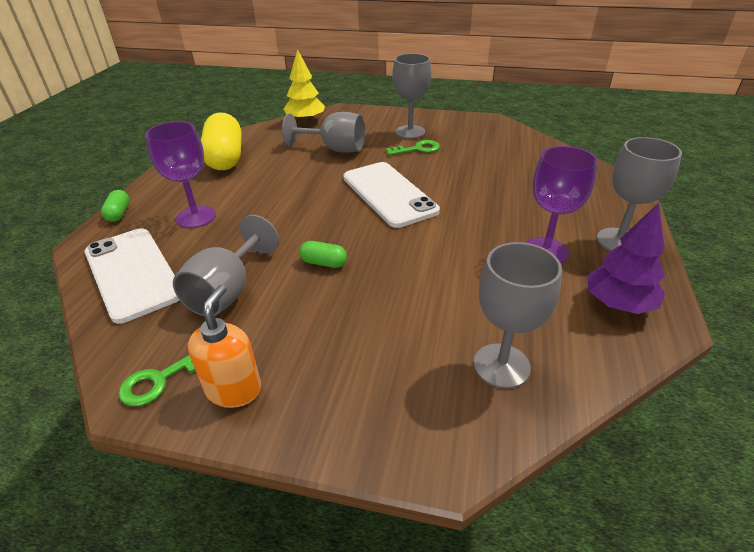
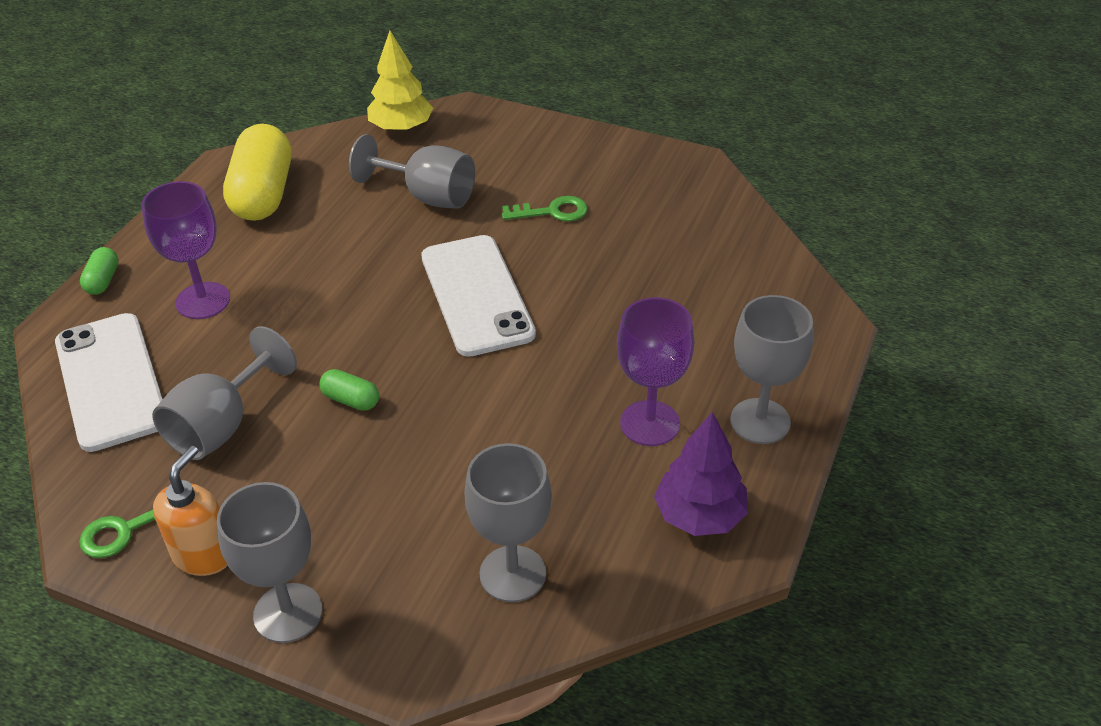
camera: 10 degrees right, 5 degrees up
grey goblet [392,53,431,139] -> grey goblet moved to [217,482,322,643]

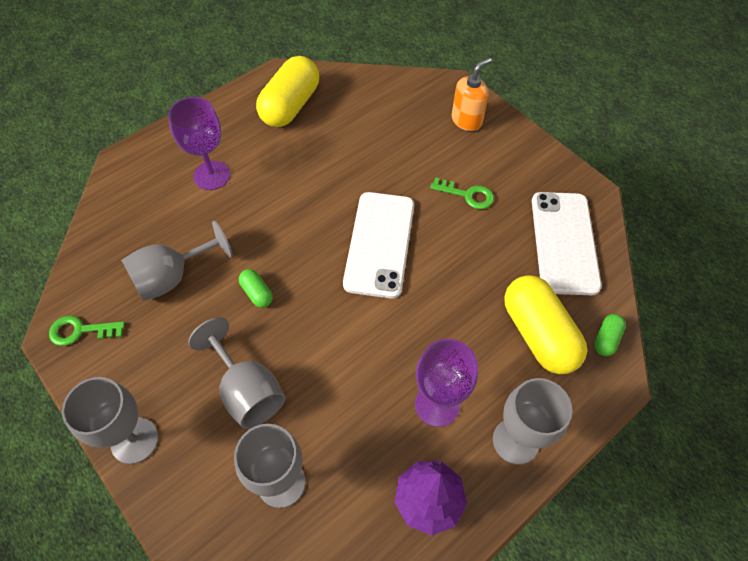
camera: 25 degrees right, 15 degrees up
white phone [55,313,163,452] -> white phone moved to [532,192,602,295]
green capsule [80,247,119,295] -> green capsule moved to [594,314,626,356]
orange soap dispenser [153,446,228,576] -> orange soap dispenser moved to [452,58,492,131]
grey goblet [349,134,475,209] -> grey goblet moved to [188,317,285,429]
yellow tree [367,31,433,132] -> none
none -> yellow capsule [505,275,587,374]

